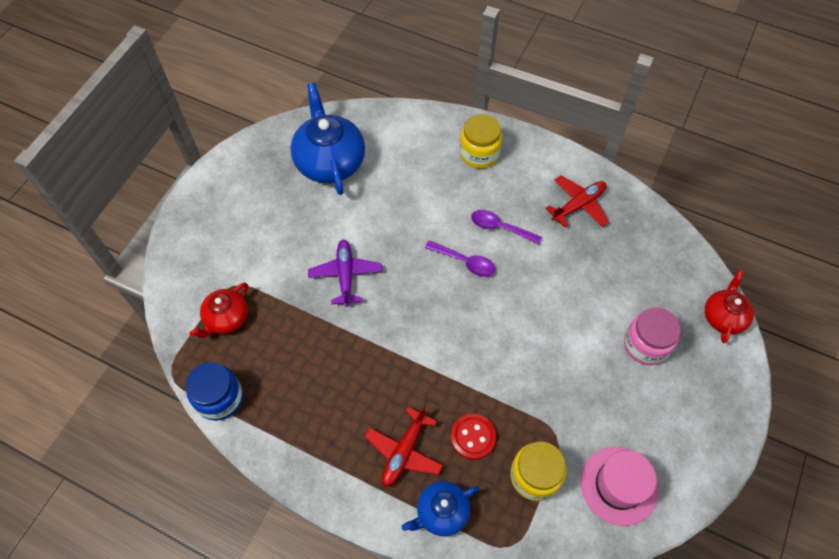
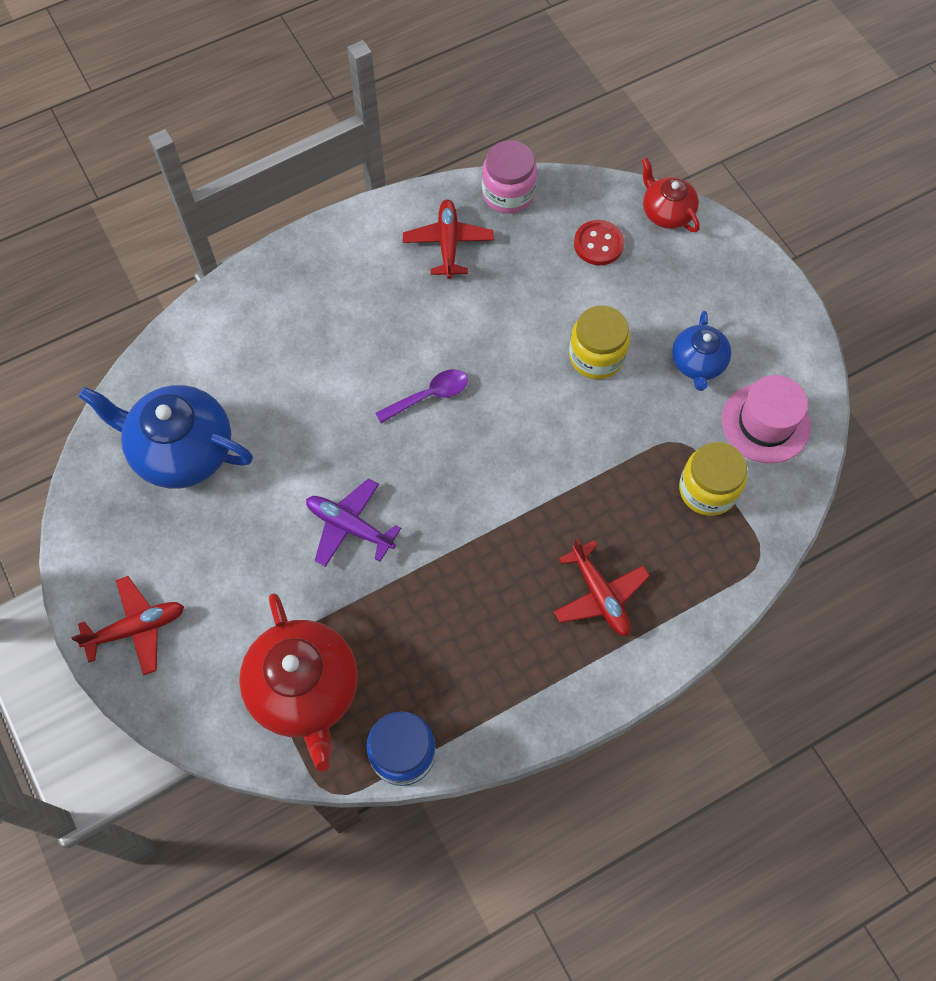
camera: 55 degrees left, 5 degrees up
red teapot [190,283,248,338] -> red teapot [239,593,358,772], size x1.76
blue teapot [401,481,479,536] -> blue teapot moved to [672,311,731,391]
red button [451,414,496,460] -> red button moved to [574,220,624,265]
yellow jar [460,114,502,168] -> yellow jar moved to [569,305,630,379]
purple spoon [471,210,542,244] -> none
pink jar [624,308,681,365] -> pink jar moved to [482,140,537,213]
none -> red plane [71,576,184,675]

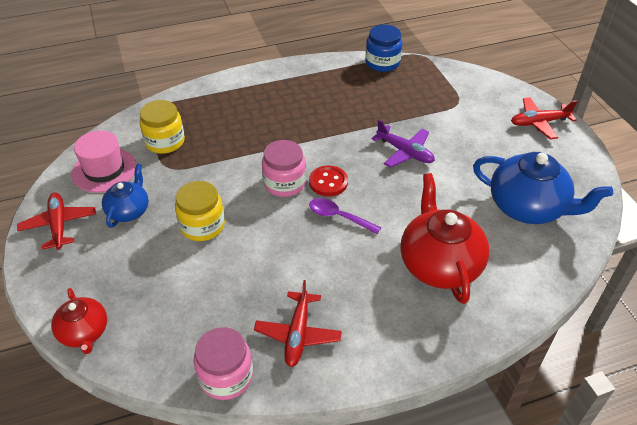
camera: 170 degrees left, 20 degrees down
red teapot [239,593,358,772] -> red teapot moved to [400,173,489,304]
purple spoon [375,369,468,423] -> purple spoon turned 45 degrees clockwise [309,198,381,234]
red plane [554,538,650,636] -> red plane moved to [17,193,96,250]
red button [574,220,624,265] -> red button moved to [309,166,348,196]
none -> pink jar [262,140,306,197]

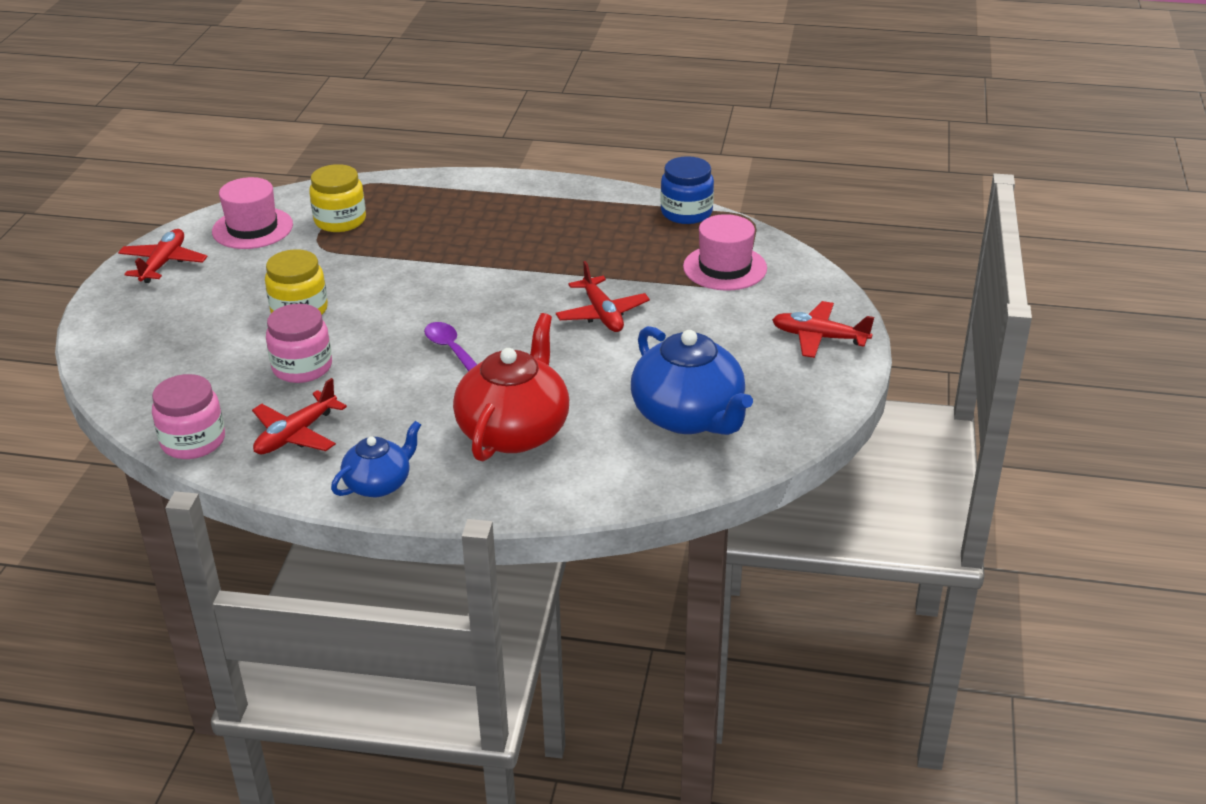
camera: 30 degrees right, 10 degrees down
red teapot [51,288,107,354] -> none
blue teapot [102,164,149,228] -> blue teapot moved to [331,421,421,497]
pink jar [262,140,306,197] -> pink jar moved to [266,304,332,383]
red button [309,166,348,196] -> none
purple plane [372,119,435,168] -> red plane [556,261,650,332]
none -> pink hat [683,214,767,291]

